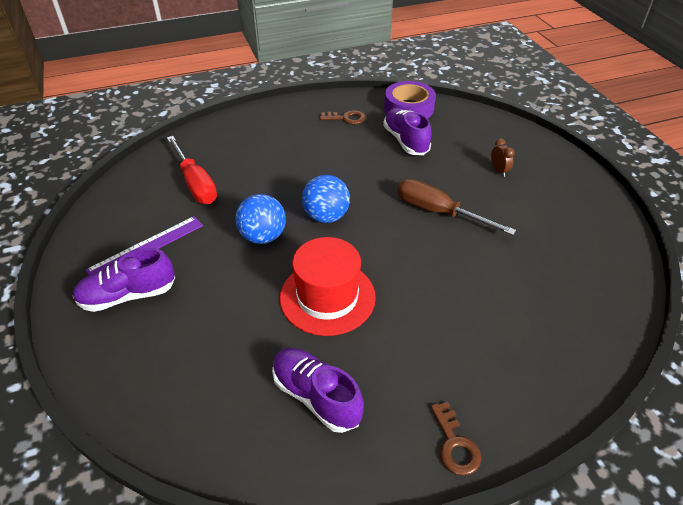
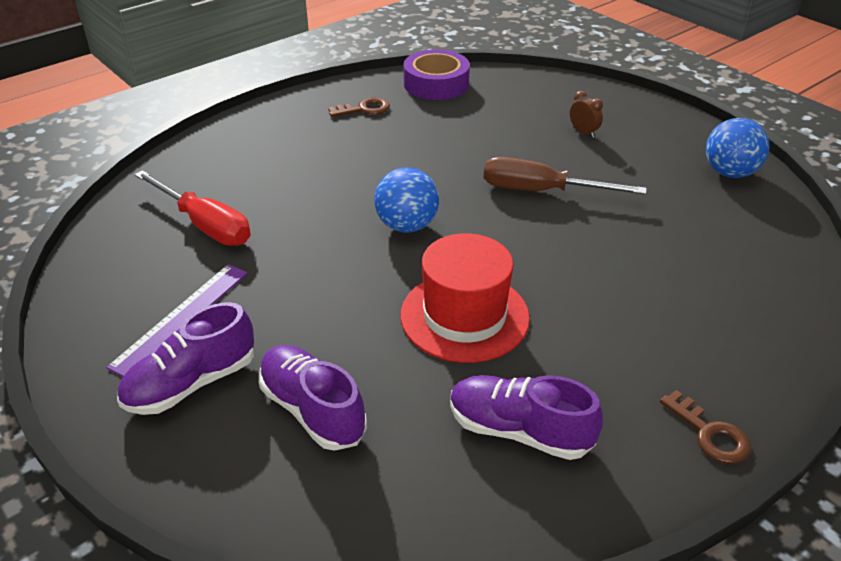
camera: 20 degrees left, 5 degrees down
blue ball [235,194,286,244] -> blue ball moved to [706,118,769,178]
purple shoe [383,107,431,155] -> purple shoe moved to [259,345,367,451]

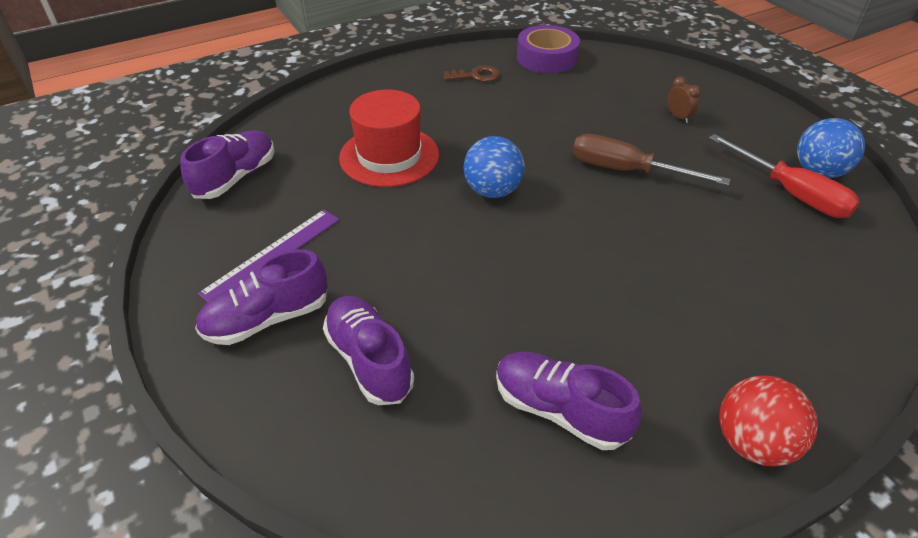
camera: 10 degrees right, 5 degrees up
red screwdriver [134,170,251,246] -> red screwdriver moved to [709,134,860,218]
red hat [400,233,530,363] -> red hat moved to [339,90,439,187]
brown key [660,390,751,464] -> red ball [719,376,817,466]
none -> purple shoe [180,130,274,199]

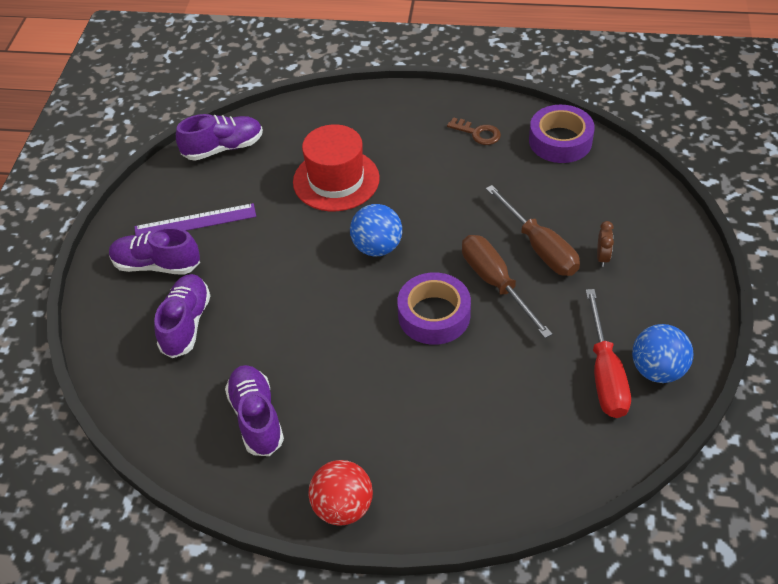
camera: 40 degrees right, 5 degrees up
none -> purple tape [397,272,471,345]
none -> brown screwdriver [486,185,580,276]

